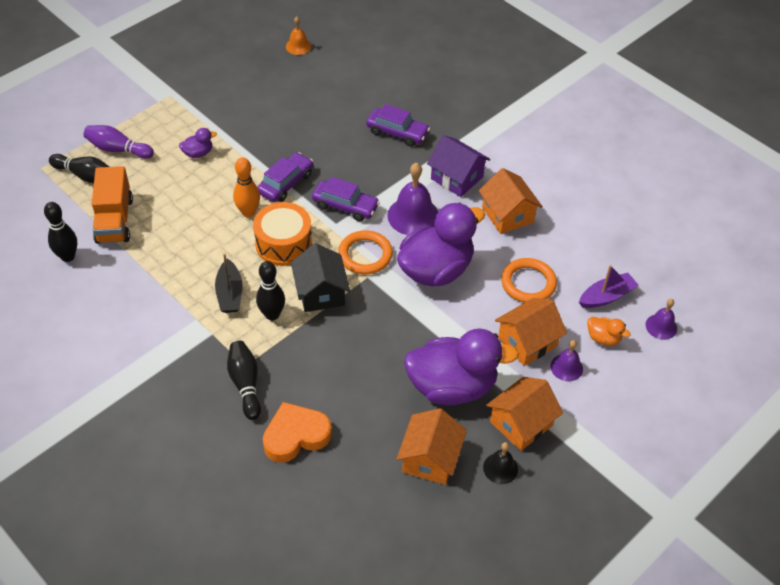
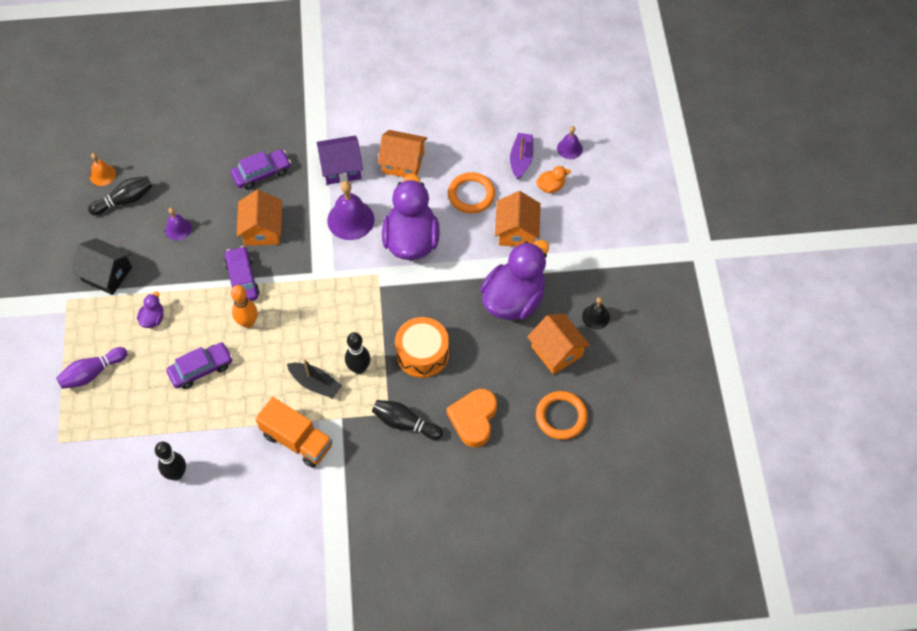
camera: 50 degrees left, 10 degrees up
black bowling pin [49,154,109,183] -> black bowling pin moved to [88,176,152,215]
orange truck [92,166,133,244] -> orange truck moved to [255,397,332,468]
orange drum [253,202,312,266] -> orange drum moved to [395,317,449,378]
black house [291,243,350,312] -> black house moved to [71,238,132,295]
purple car [312,177,380,221] -> purple car moved to [167,342,233,389]
orange ring [338,230,393,274] -> orange ring moved to [536,391,588,440]
orange house [486,377,563,451] -> orange house moved to [237,190,282,246]
purple bell [551,340,583,381] -> purple bell moved to [165,208,192,240]

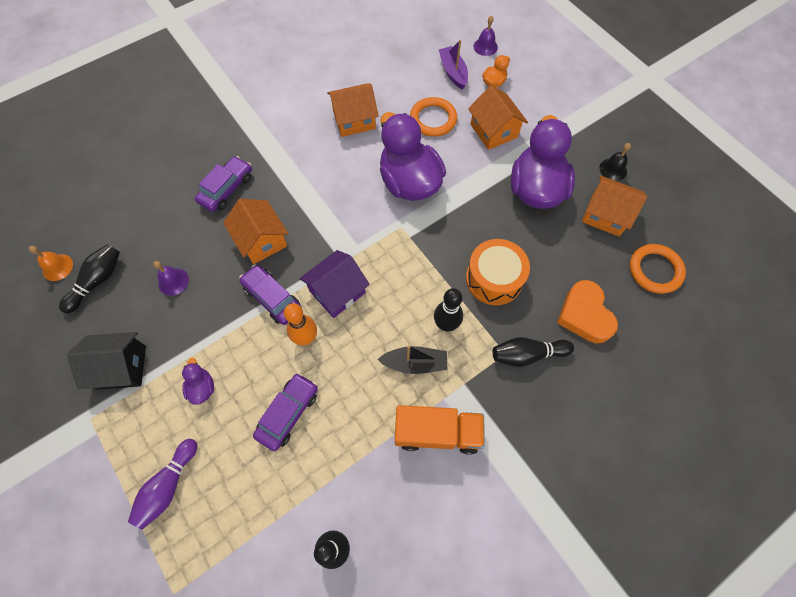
camera: 30 degrees left, 5 degrees up
purple house [317,135,363,185] -> purple house moved to [299,250,370,318]
purple bell [327,181,375,240] -> none

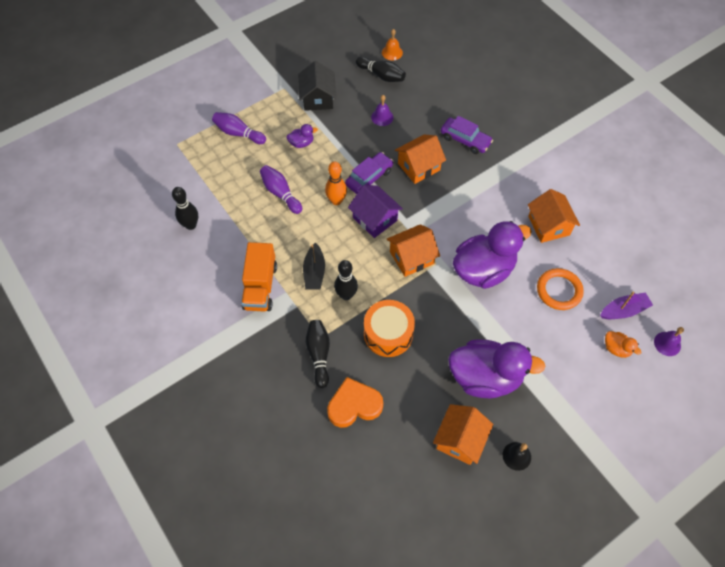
camera: 90 degrees right, 5 degrees down
purple car [253,373,318,451] -> purple bowling pin [260,165,302,214]
orange house [468,85,528,150] -> orange house moved to [387,224,440,277]
orange ring [630,244,686,294] -> none

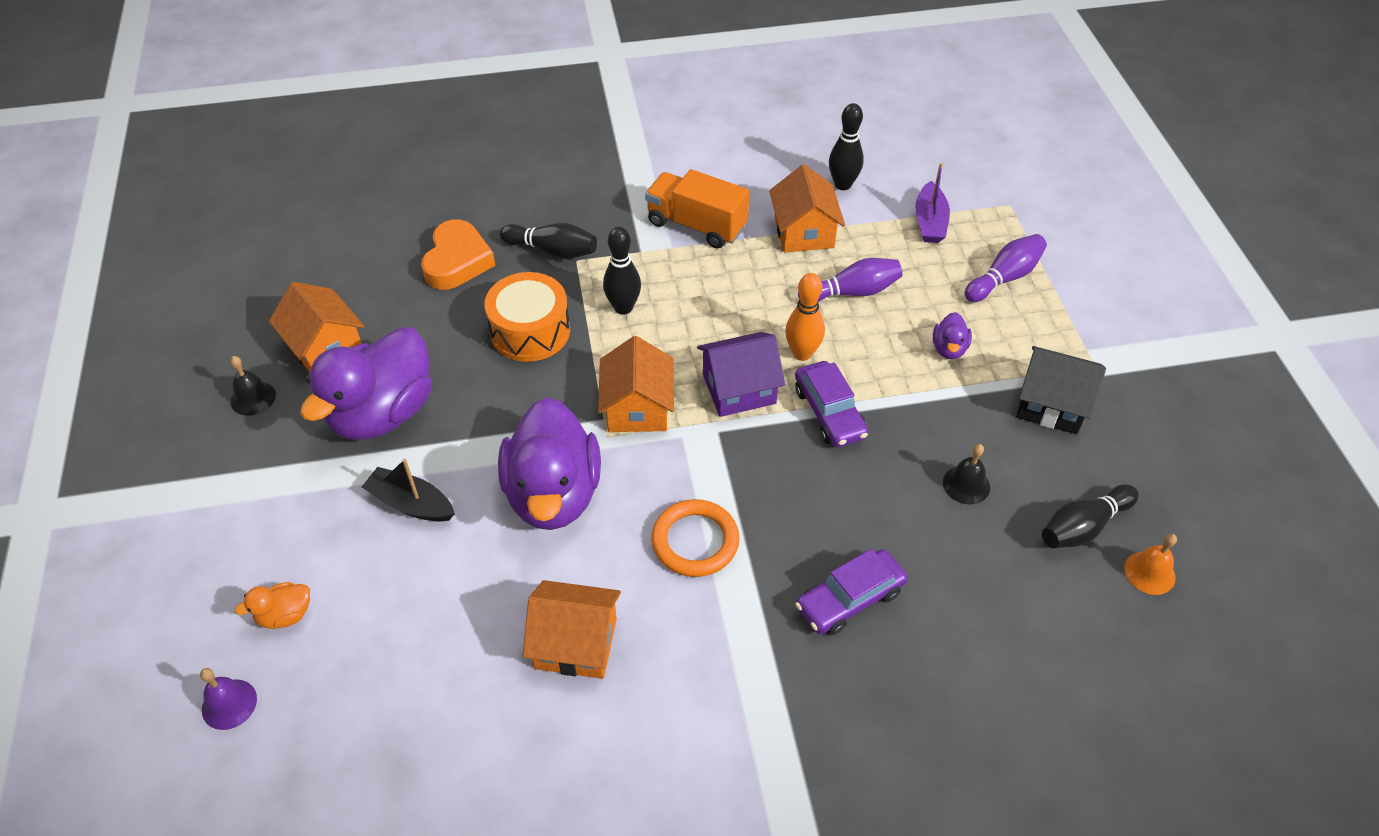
camera: 115 degrees right, 10 degrees down
black boat [303,243,325,290] -> black boat moved to [362,459,455,522]
purple bell [371,95,393,126] -> black bell [943,444,990,504]
orange house [395,135,446,184] -> orange house moved to [769,164,845,253]
orange ring [537,268,584,310] -> orange ring moved to [651,499,739,577]
purple boat [600,291,653,319] -> purple boat moved to [915,163,950,243]

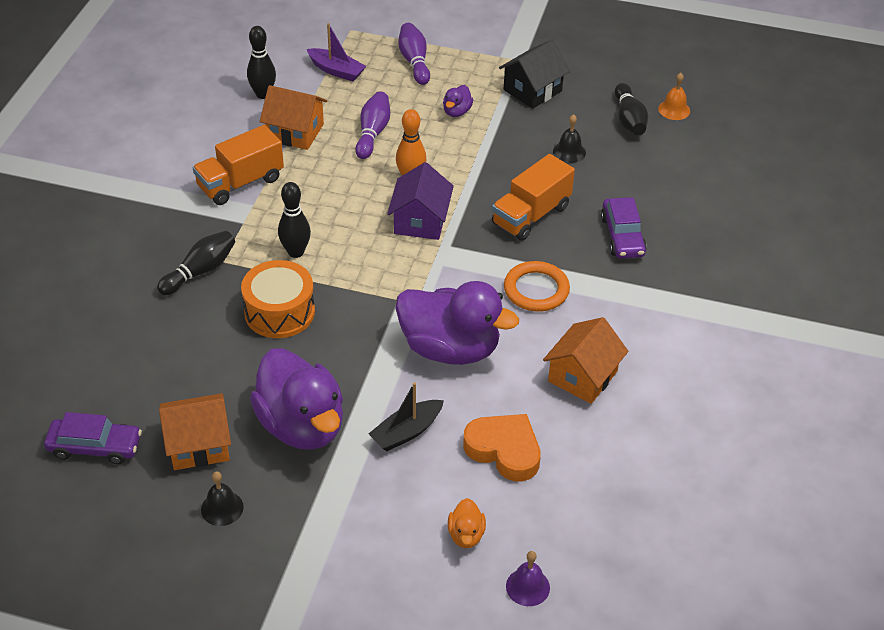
camera: 65 degrees left, 5 degrees down
orange heart [421,219,496,290] -> orange heart moved to [463,414,541,481]
orange house [598,336,674,432] -> none
purple car [795,361,868,447] -> purple car moved to [44,412,142,464]
purple duck [933,312,972,359] -> purple duck turned 75 degrees clockwise [443,85,473,117]
none -> orange truck [492,154,575,241]

